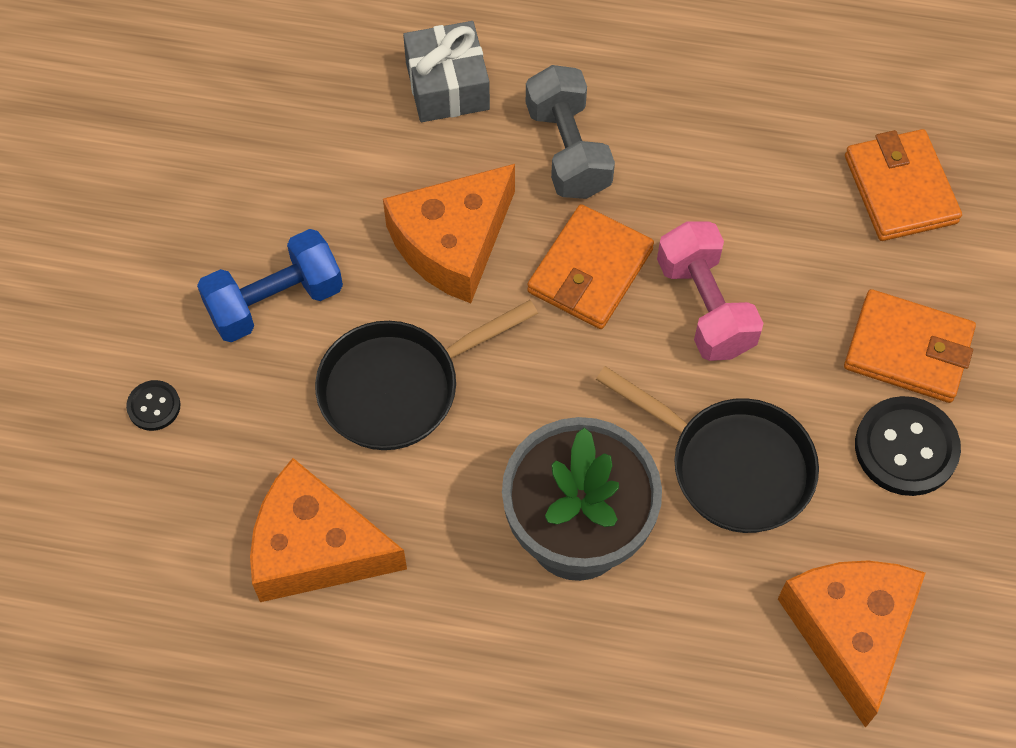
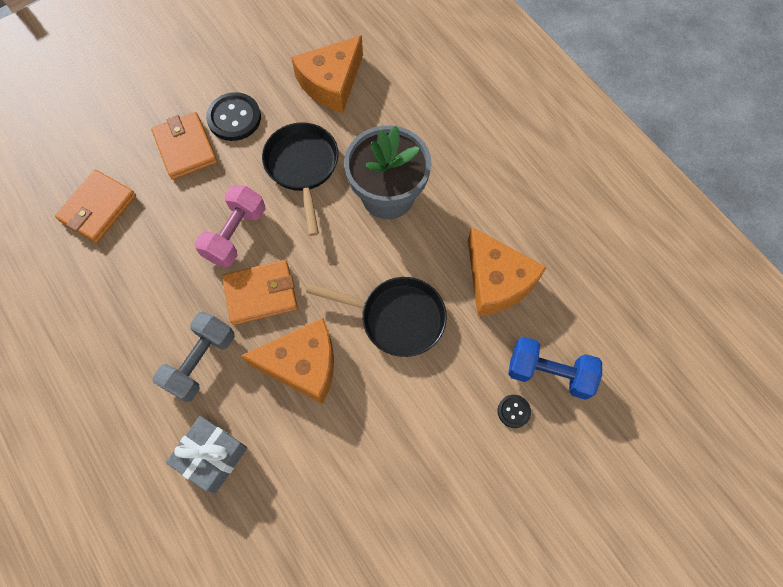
camera: 135 degrees left, 5 degrees up
blue dumbbell [197,229,343,342] -> blue dumbbell moved to [508,337,602,400]

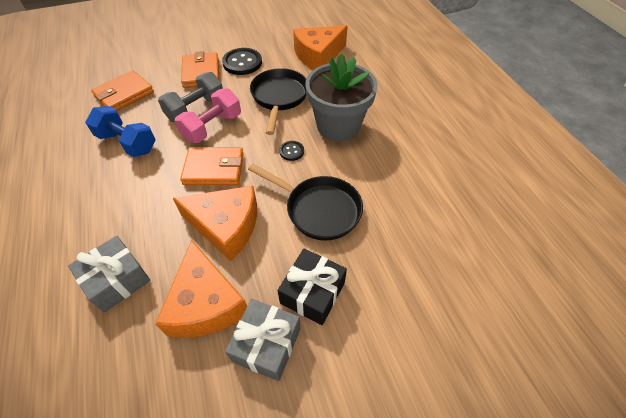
camera: 15 degrees right, 15 degrees down
grey dumbbell [153,312,235,403] -> grey dumbbell moved to [158,72,223,122]
orange cheese [468,227,547,316] -> orange cheese moved to [155,240,247,338]
black button [498,395,531,428] -> black button moved to [279,141,304,161]
blue dumbbell [508,337,602,400] -> blue dumbbell moved to [85,106,156,157]
none -> grey gift [225,299,300,381]
none -> black gift [278,249,347,325]

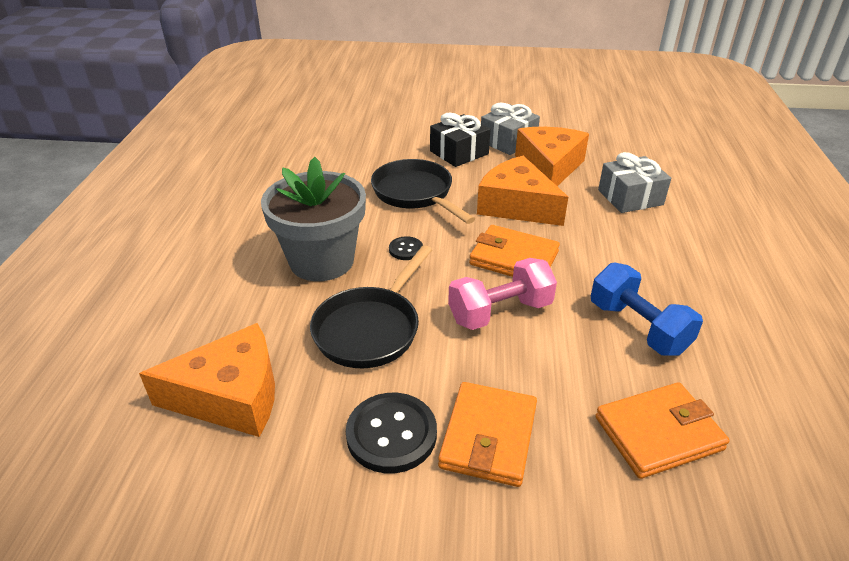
camera: 155 degrees left, 15 degrees down
grey dumbbell [158,72,223,122] -> none

